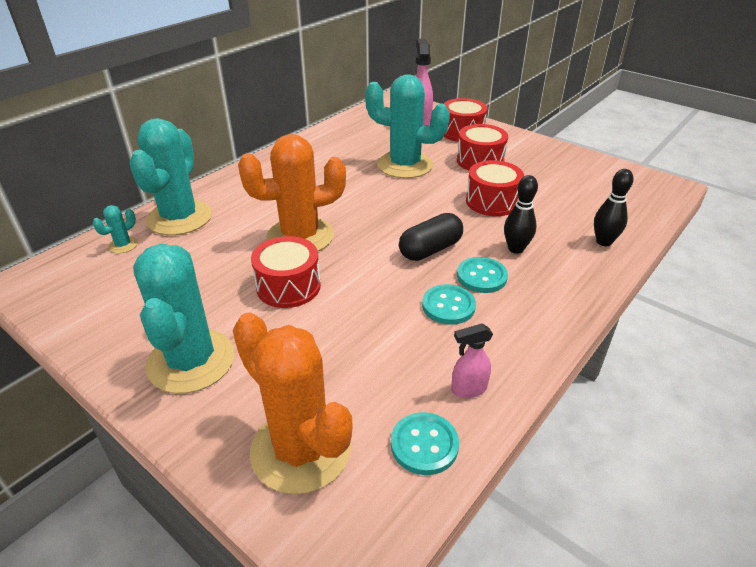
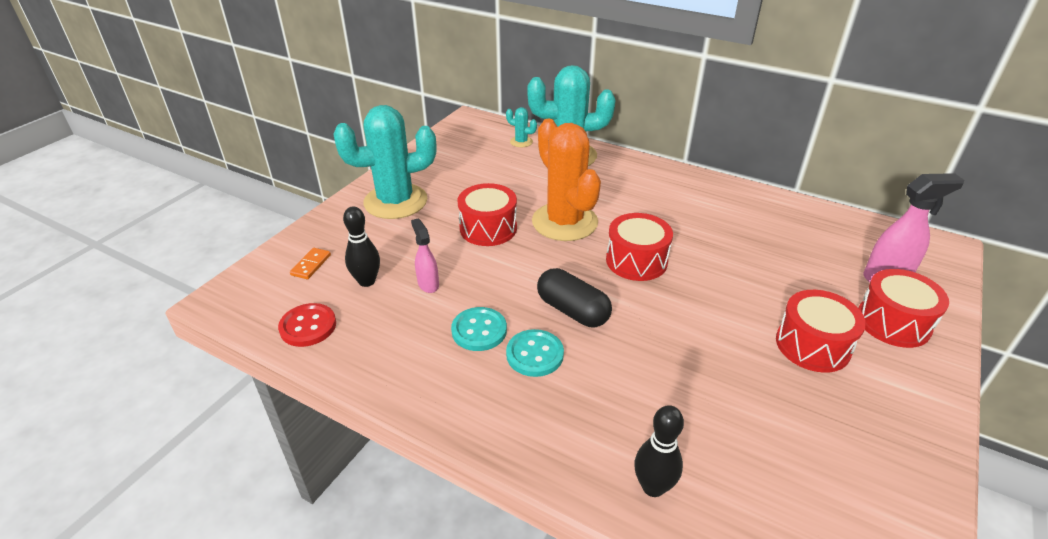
camera: 80 degrees right, 0 degrees up
orange cactus [233,313,353,494] -> orange domino [290,248,331,279]
turquoise cactus [365,74,450,178] -> none
turquoise button [391,412,459,475] -> red button [278,303,336,347]
pink spray bottle [451,323,493,398] -> pink spray bottle moved to [411,218,439,293]
red drum [466,160,524,216] -> red drum moved to [606,213,673,281]
black bowling pin [504,175,538,254] -> black bowling pin moved to [343,206,380,287]

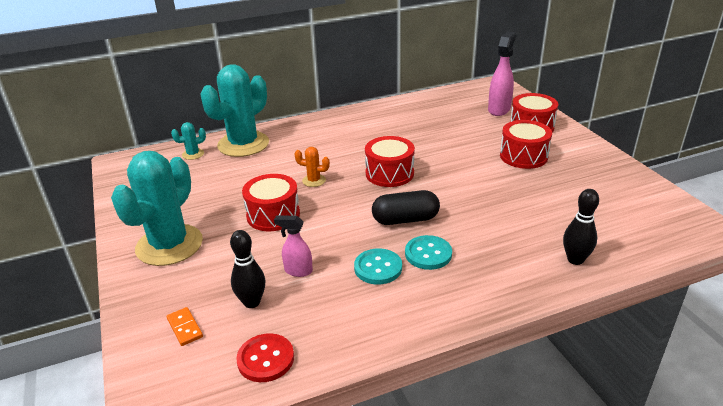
camera: 50 degrees left, 5 degrees down
orange cactus [532,119,601,241] -> orange cactus [295,147,330,187], size x0.41

